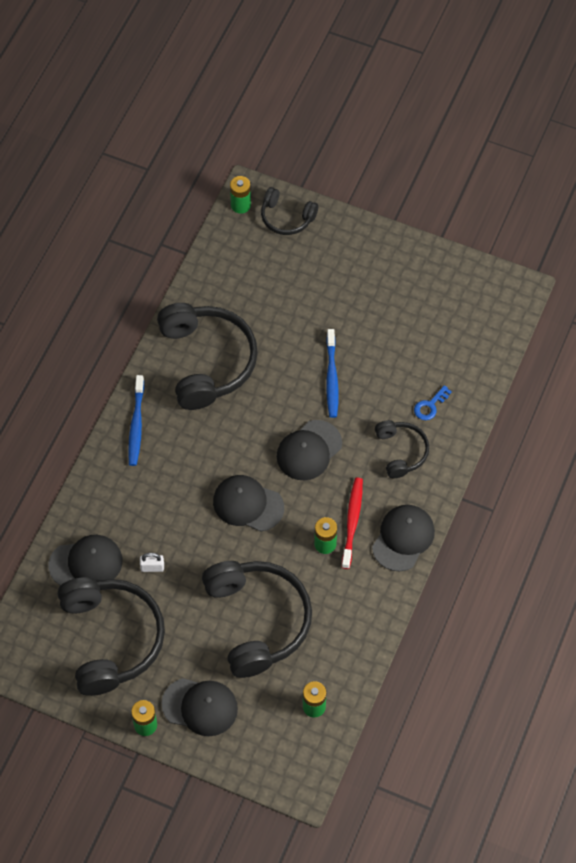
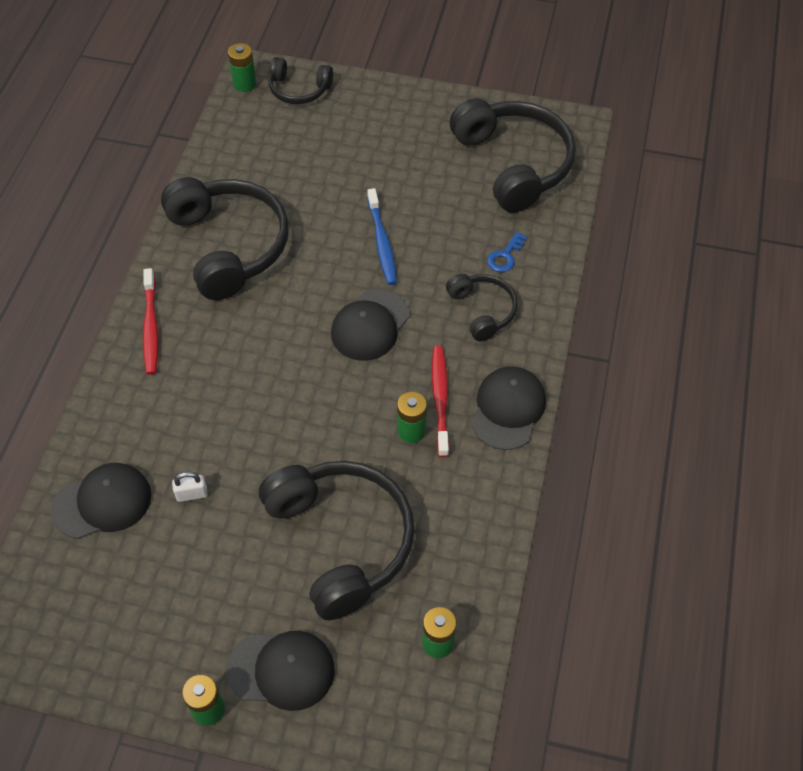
camera: 10 degrees left, 5 degrees down
black headphones [58,577,165,696] -> black headphones moved to [450,98,576,213]
blue toothbrush [128,375,144,466] -> red toothbrush [143,268,158,375]
black cap [213,475,284,532] -> none

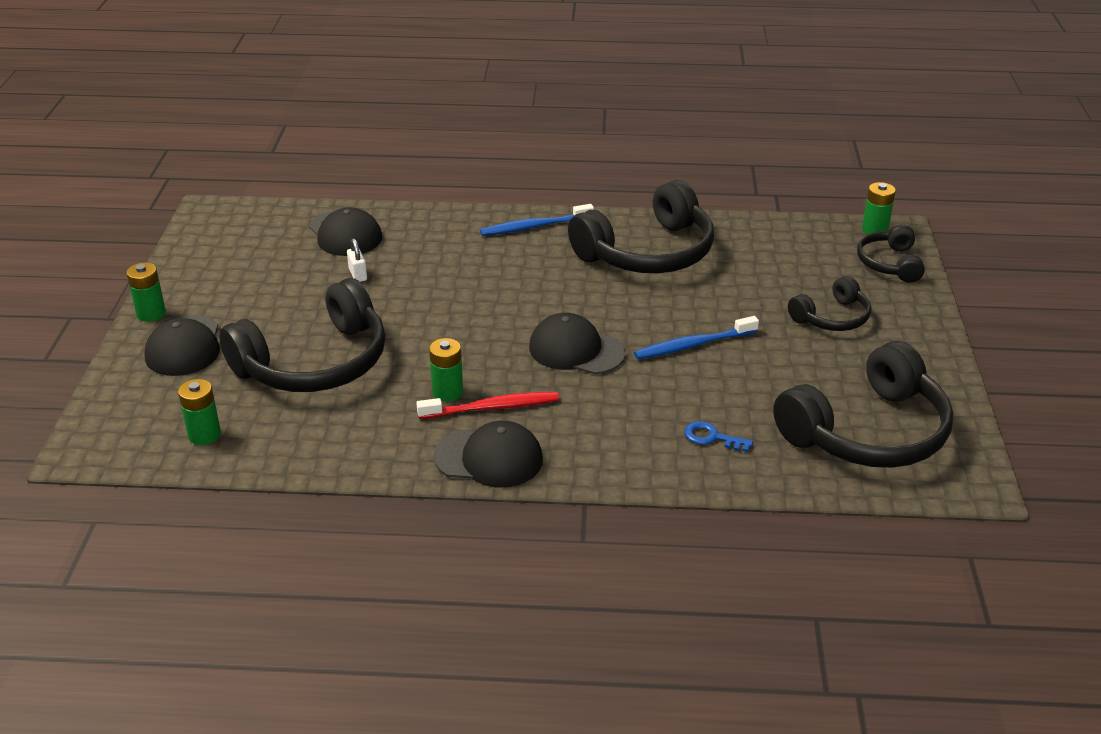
camera: 80 degrees right, 20 degrees down
red toothbrush [143,268,158,375] -> blue toothbrush [480,204,594,236]
black headphones [446,274,518,341] -> black headphones moved to [788,276,871,331]

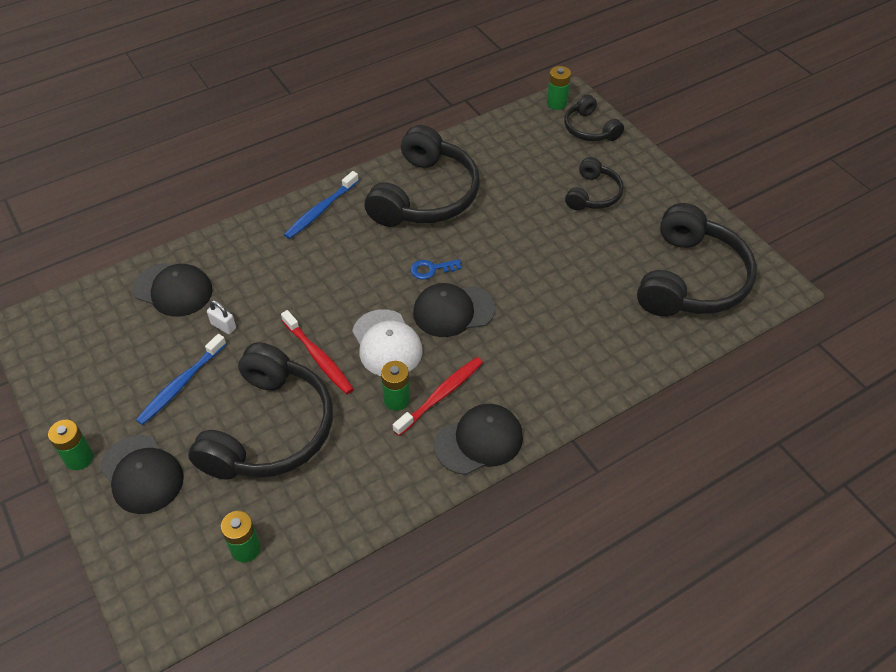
camera: 35 degrees left, 15 degrees up
blue toothbrush [634,316,759,359] -> blue toothbrush moved to [136,334,226,425]
blue key [684,421,753,452] -> blue key moved to [410,259,461,280]
none -> red toothbrush [281,310,354,394]
none -> white cap [352,309,423,376]

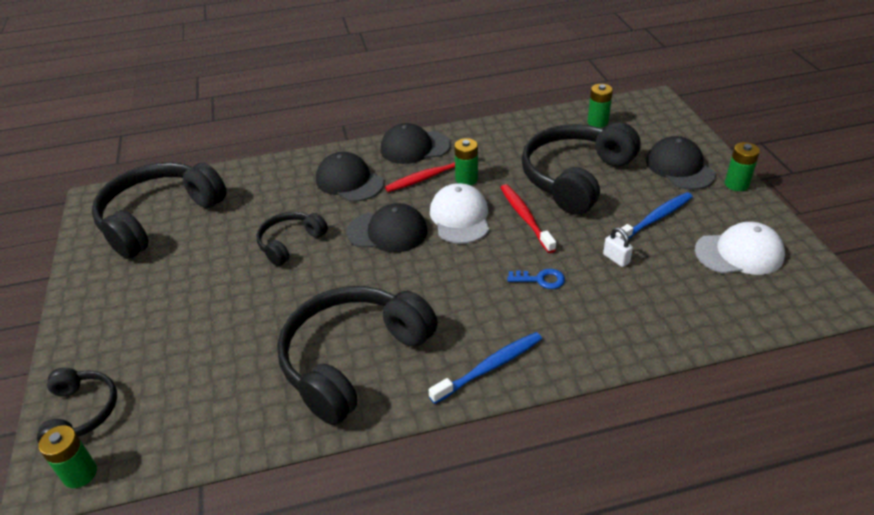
camera: 160 degrees left, 10 degrees down
black cap [133,263,213,317] -> black cap moved to [316,152,384,202]
blue key [410,259,461,280] -> blue key moved to [507,269,565,289]
black headphones [565,157,624,210] -> black headphones moved to [256,212,328,266]
none -> white cap [695,222,785,275]

